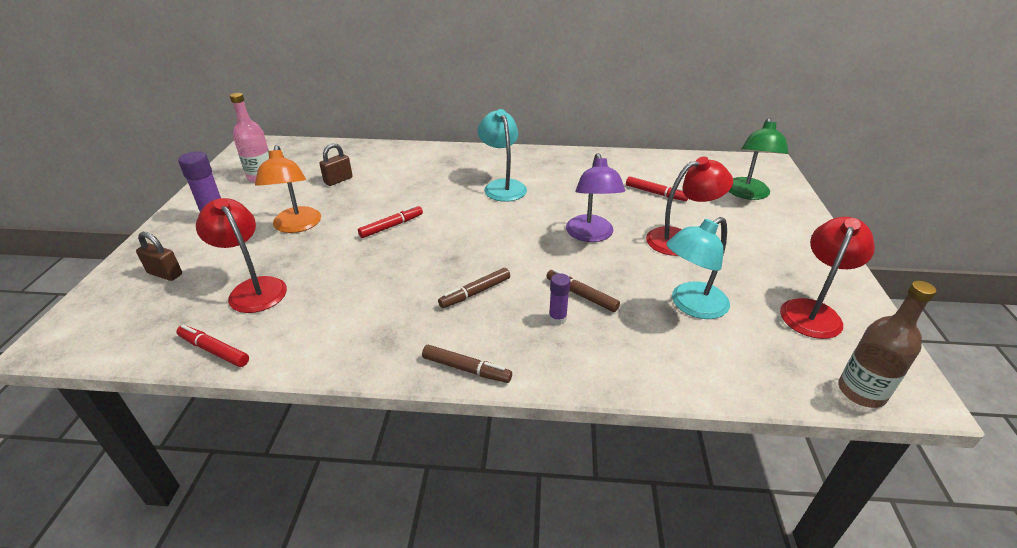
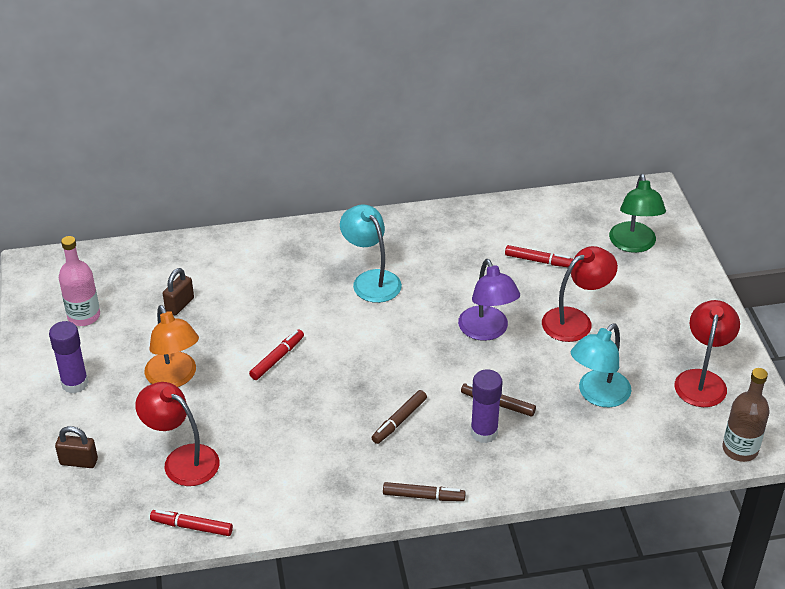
camera: 15 degrees left, 5 degrees up
purple glue stick [549,273,570,325] -> purple glue stick [471,370,503,443], size x1.65

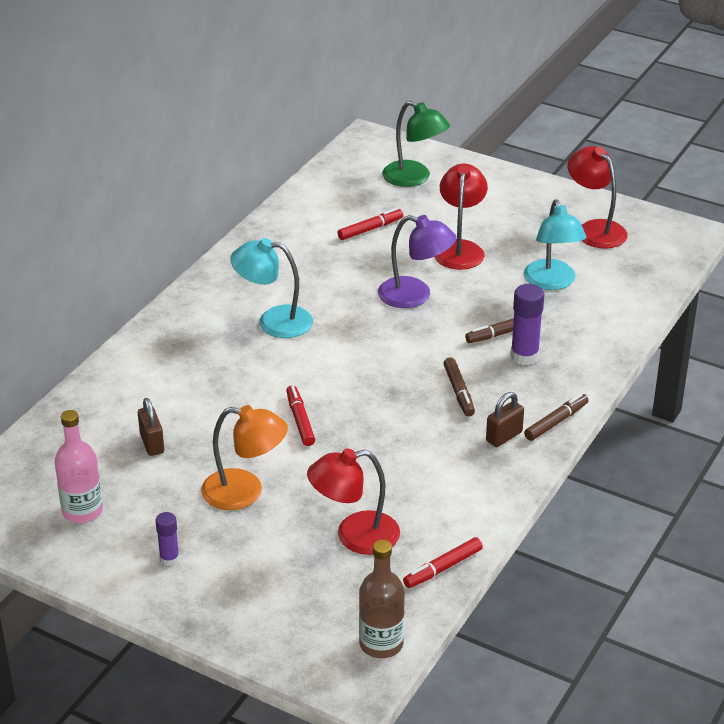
camera: 50 degrees left, 5 degrees down
purple glue stick [49,321,89,394] -> purple glue stick [155,512,179,566], size x0.61
brown padlock [55,426,98,468] -> brown padlock moved to [486,392,524,447]
brown bottle [722,368,770,462] -> brown bottle moved to [359,540,405,658]

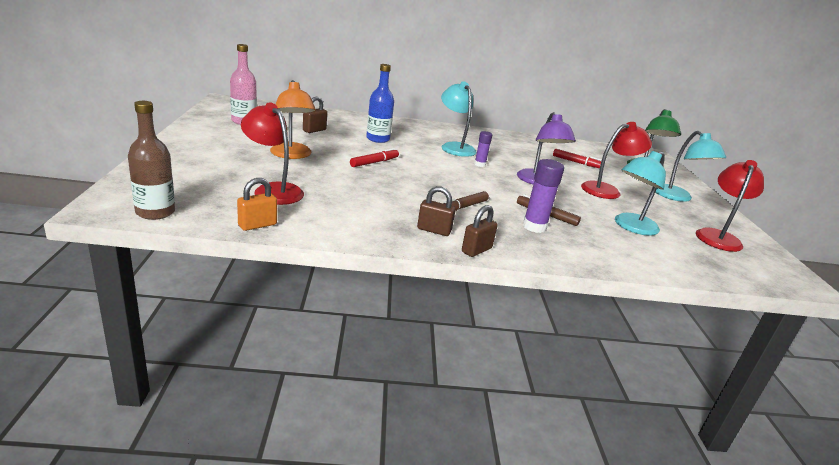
camera: 55 degrees right, 10 degrees down
purple glue stick [155,512,179,566] -> purple glue stick moved to [474,131,492,167]
red marker [403,537,483,588] -> orange padlock [237,178,277,231]
brown marker [524,393,589,441] -> brown padlock [462,205,498,257]
none -> blue bottle [366,64,394,143]
none -> turquoise lamp [655,130,726,202]

